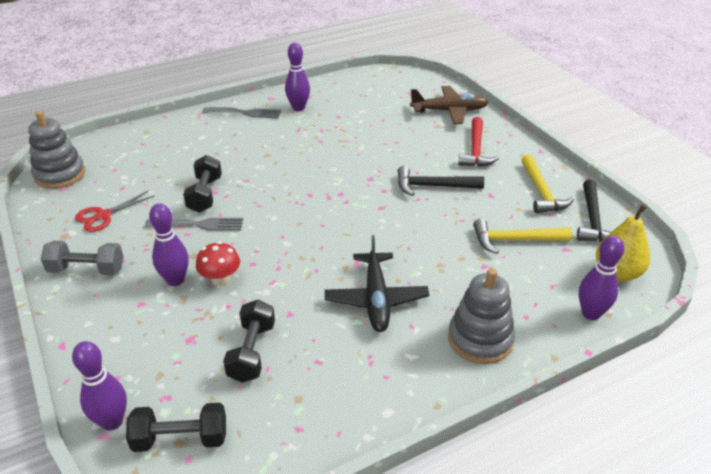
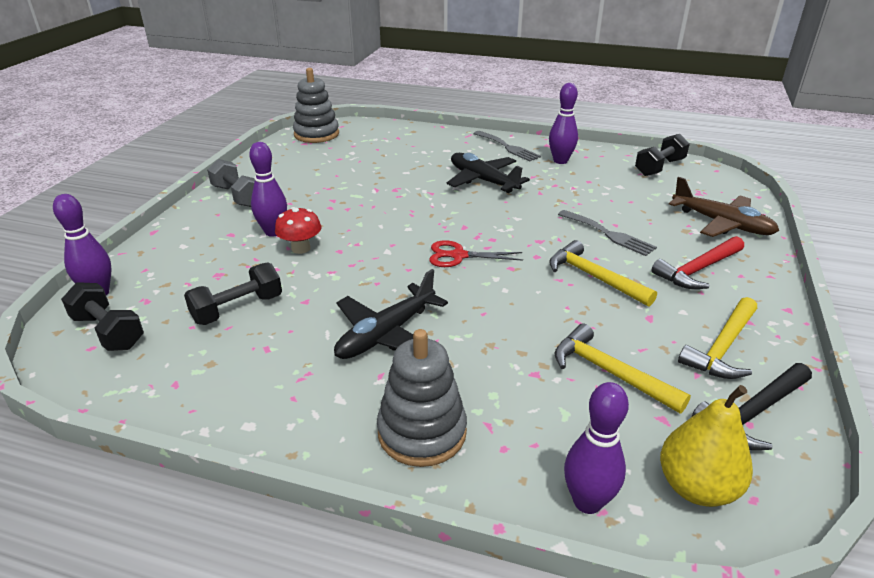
camera: 45 degrees right, 5 degrees down
red scissors [75,190,155,232] -> red scissors moved to [429,240,523,267]
grey fork [145,218,243,231] -> grey fork moved to [558,210,657,256]
black dumbbell [183,155,222,213] -> black dumbbell moved to [635,134,690,176]
black hammer [398,166,484,196] -> yellow hammer [549,240,657,306]
none -> black plane [447,153,530,193]

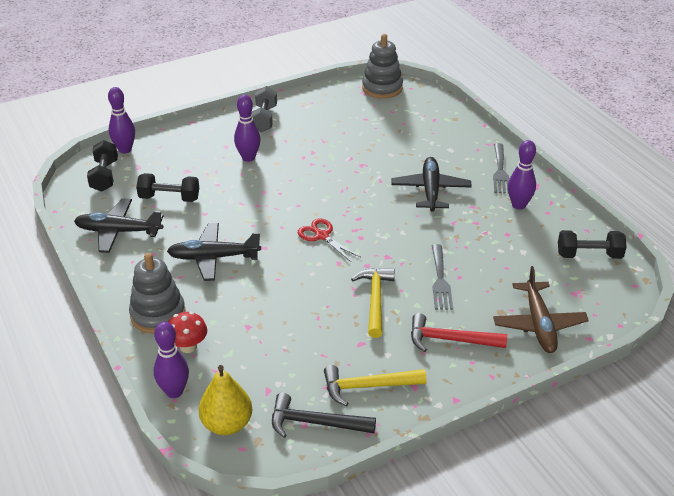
camera: 45 degrees right, 5 degrees up
red mushroom [275,207,321,254] -> red mushroom moved to [168,312,207,353]
yellow hammer [555,324,691,413] -> none
none -> black plane [74,198,163,253]

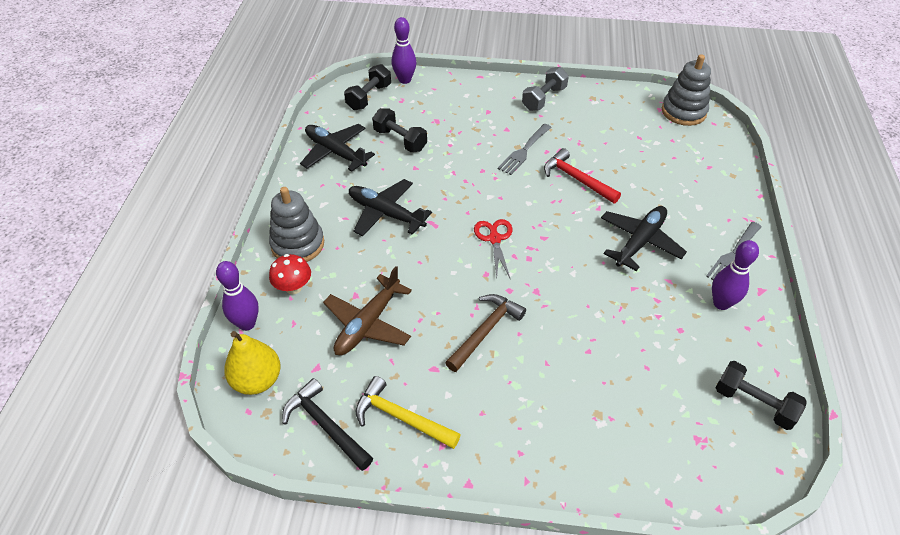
camera: 35 degrees right, 10 degrees up
purple bowling pin [234,95,260,162] -> none
yellow hammer [351,268,395,338] -> brown hammer [445,294,526,372]
red hammer [411,313,507,352] -> red hammer moved to [544,148,621,204]
grey fork [432,244,453,310] -> grey fork moved to [498,124,552,175]
brown plane [493,266,589,353] -> brown plane moved to [323,266,412,355]

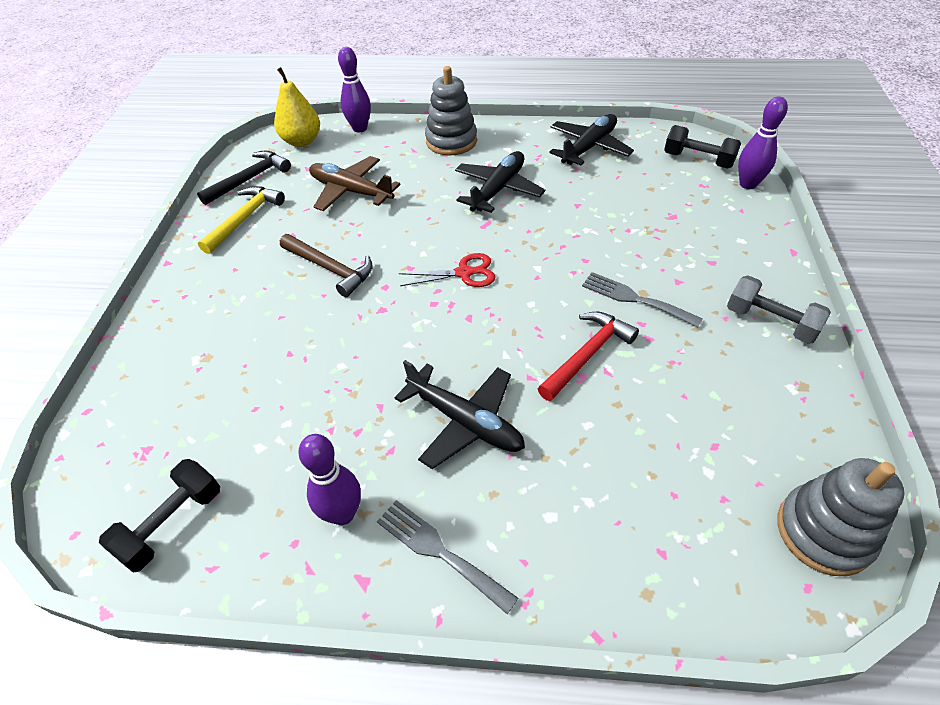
camera: 90 degrees right, 0 degrees up
red mushroom [269,254,311,294] -> none
black dumbbell [372,108,427,152] -> none

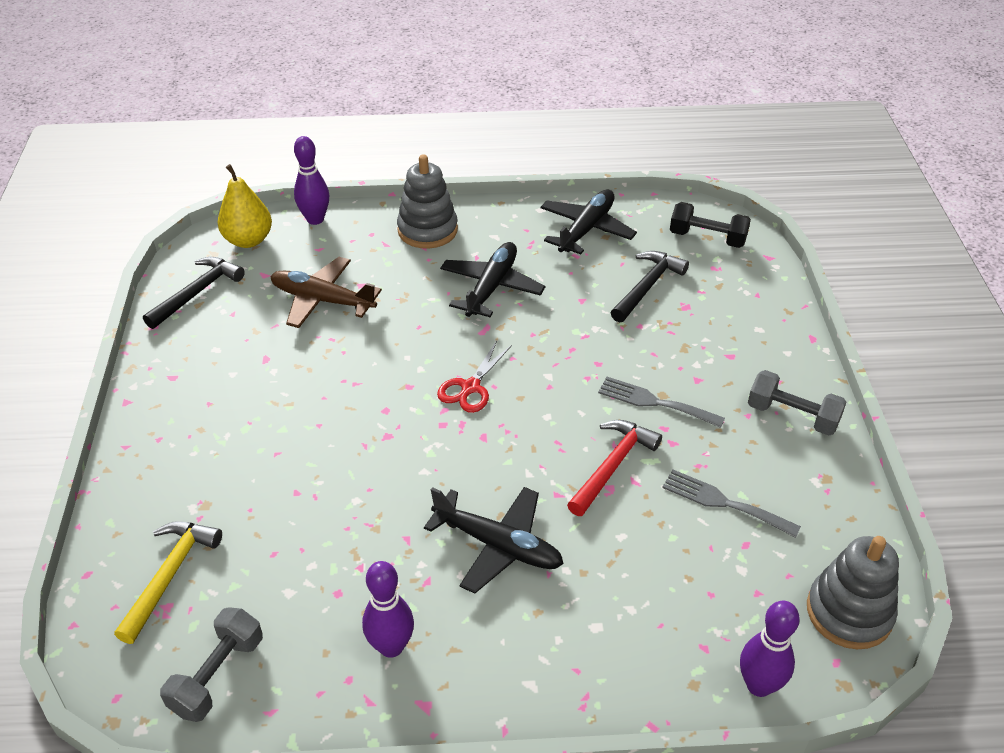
camera: 10 degrees left, 5 degrees down
black dumbbell [99,459,220,573] -> grey dumbbell [160,607,263,722]
yellow hammer [198,186,285,254] -> yellow hammer moved to [114,521,222,644]
brown hammer [280,234,373,297] -> none
grey fork [377,500,518,614] -> grey fork moved to [662,470,801,538]
red scissors [399,253,496,287] -> red scissors turned 135 degrees clockwise [437,341,512,413]
purple bowling pin [738,96,788,189] -> purple bowling pin moved to [740,601,800,697]
none -> black hammer [611,251,689,323]

